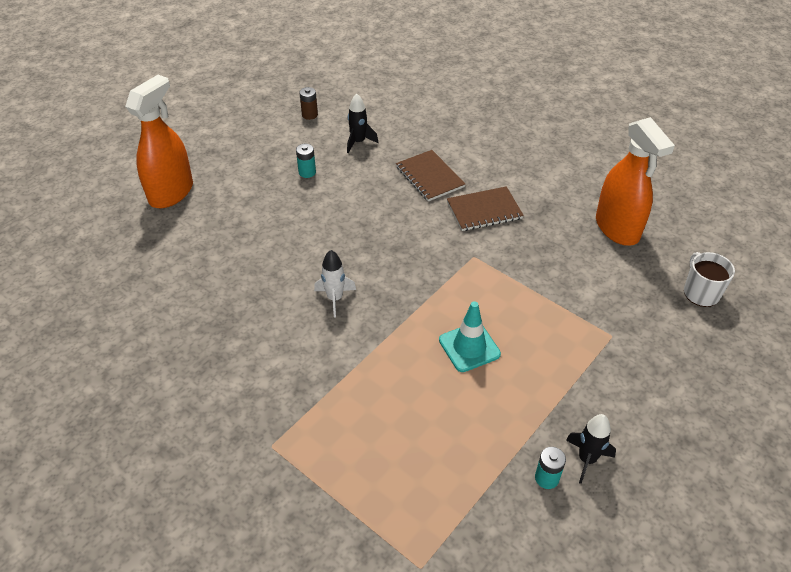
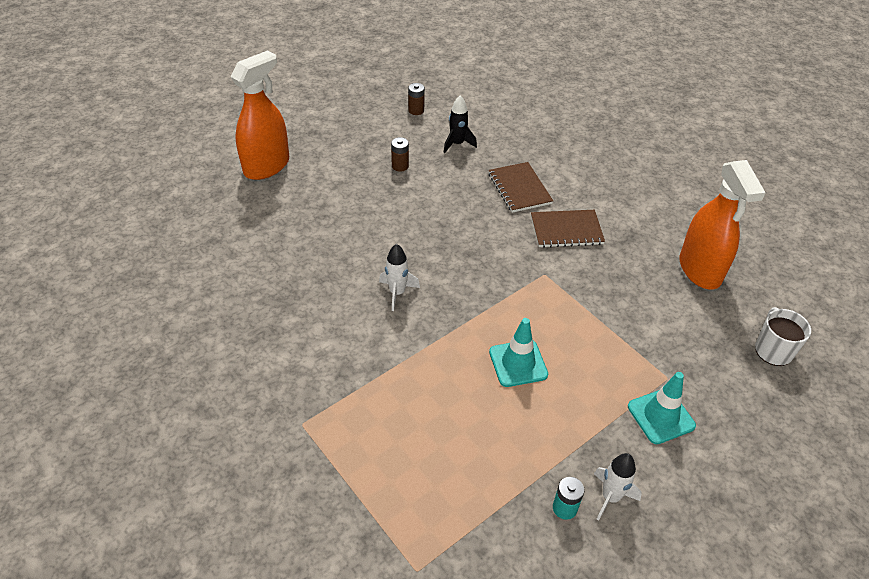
camera: 10 degrees right, 0 degrees up
turquoise battery [296,144,316,178] -> brown battery [391,137,409,172]
black rocket [566,414,616,484] -> white rocket [594,453,642,521]
none -> turquoise traffic cone [628,372,696,444]

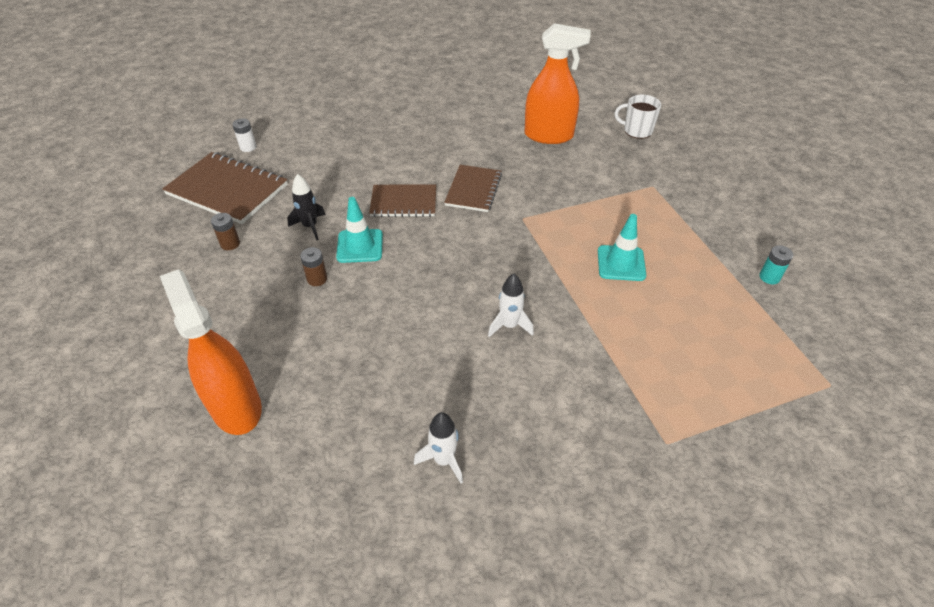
camera: 70 degrees left, 0 degrees up
white rocket [594,453,642,521] -> white rocket moved to [414,412,463,484]
turquoise traffic cone [628,372,696,444] -> turquoise traffic cone moved to [336,197,383,263]
none -> brown notebook [162,152,288,224]
none -> white battery [232,118,257,152]

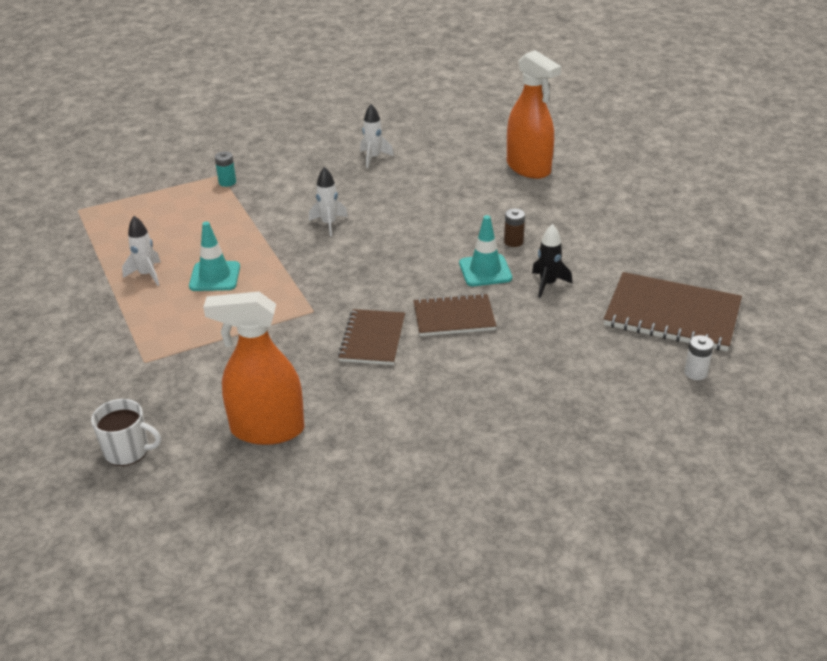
camera: 175 degrees right, 10 degrees down
brown battery [211,213,240,250] -> none
turquoise battery [759,245,793,284] -> turquoise battery moved to [215,151,236,187]
none -> white rocket [122,216,161,286]

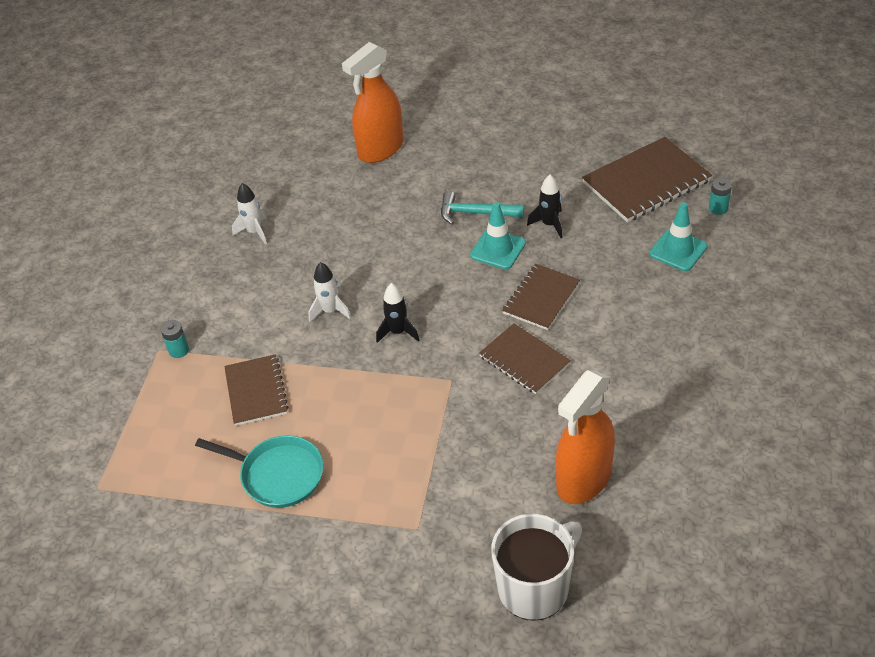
camera: 50 degrees left, 10 degrees up
white mug [91,399,161,466] -> white mug [491,514,582,621], size x1.61
white rocket [122,216,161,286] -> turquoise pan [195,435,323,508]
turquoise traffic cone [189,221,240,291] -> turquoise traffic cone moved to [649,202,707,271]
brown battery [504,209,525,247] -> turquoise hammer [441,191,524,225]
orange spray bottle [507,50,561,179] -> orange spray bottle turned 135 degrees clockwise [342,42,404,163]
white battery [684,335,714,380] -> turquoise battery [709,177,732,215]
none -> brown notebook [224,354,289,426]
none -> black rocket [376,283,419,343]

